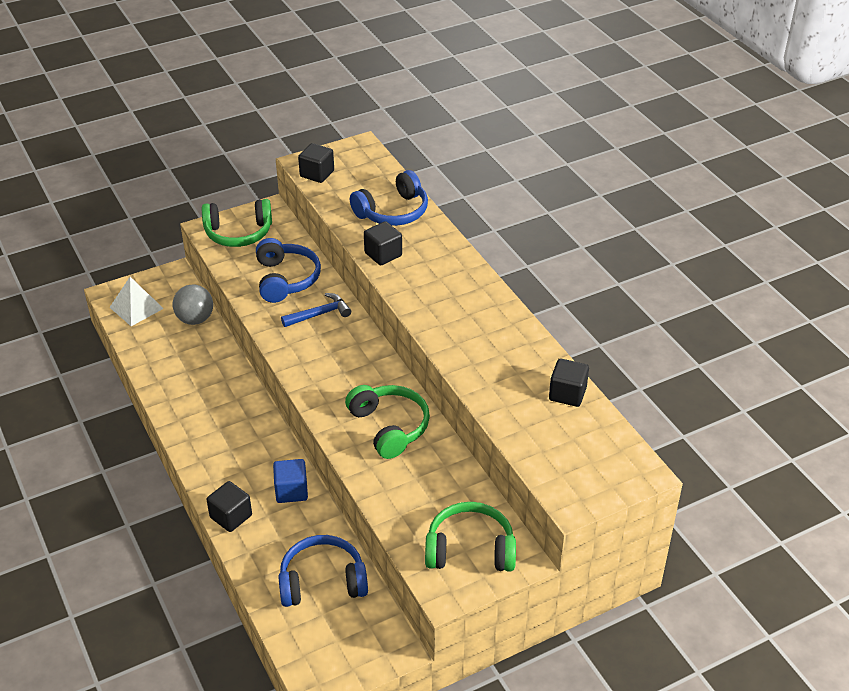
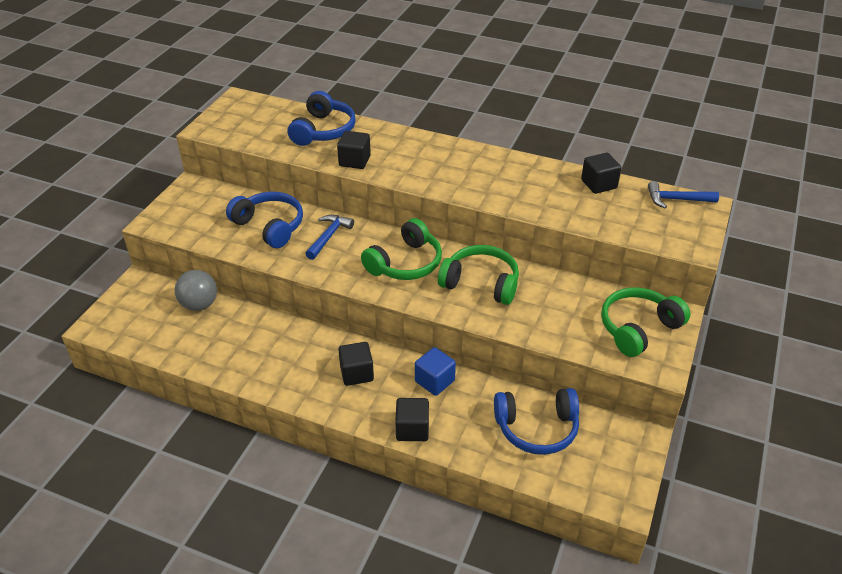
camera: 40 degrees left, 0 degrees up
white pyramid [109,277,164,326] -> none
green headphones [202,199,272,247] -> green headphones moved to [361,218,442,280]
blue headphones [278,535,368,607] -> blue headphones turned 135 degrees counterclockwise [494,388,579,455]
black cube [298,143,334,183] -> black cube moved to [338,342,374,386]
none -> blue hammer [648,181,719,208]

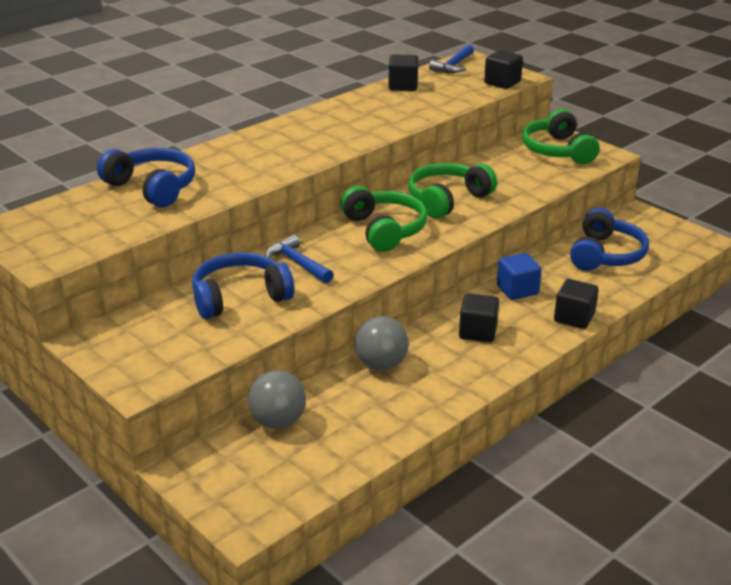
camera: 65 degrees left, 10 degrees down
black cube [337,131,371,169] -> black cube moved to [484,50,523,89]
none -> grey ball [355,316,409,370]

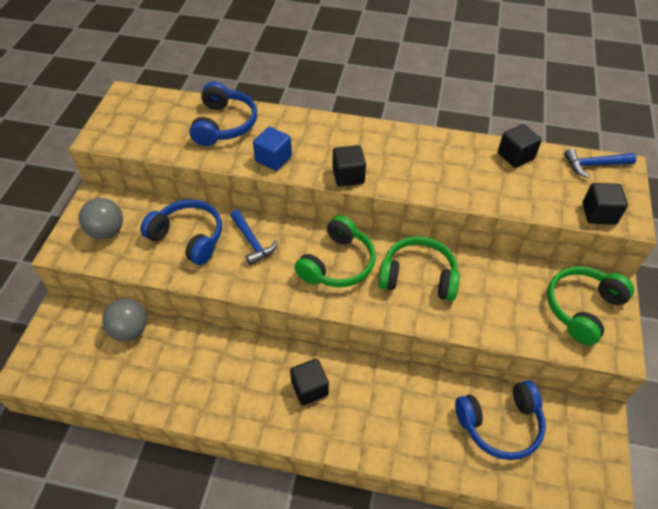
camera: 55 degrees right, 20 degrees up
blue hammer [266,235,334,283] -> blue hammer turned 135 degrees clockwise [230,210,278,266]
grey ball [355,316,409,370] -> grey ball moved to [79,198,123,239]
blue cube [497,253,542,300] -> blue cube moved to [253,127,292,171]
black cube [554,279,599,329] -> black cube moved to [333,145,366,187]

